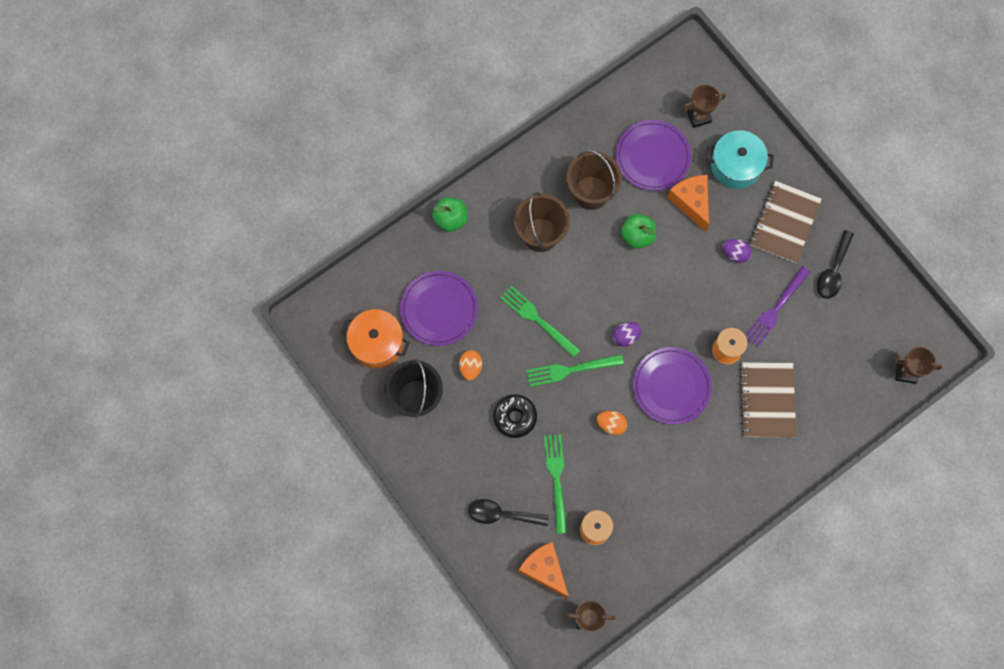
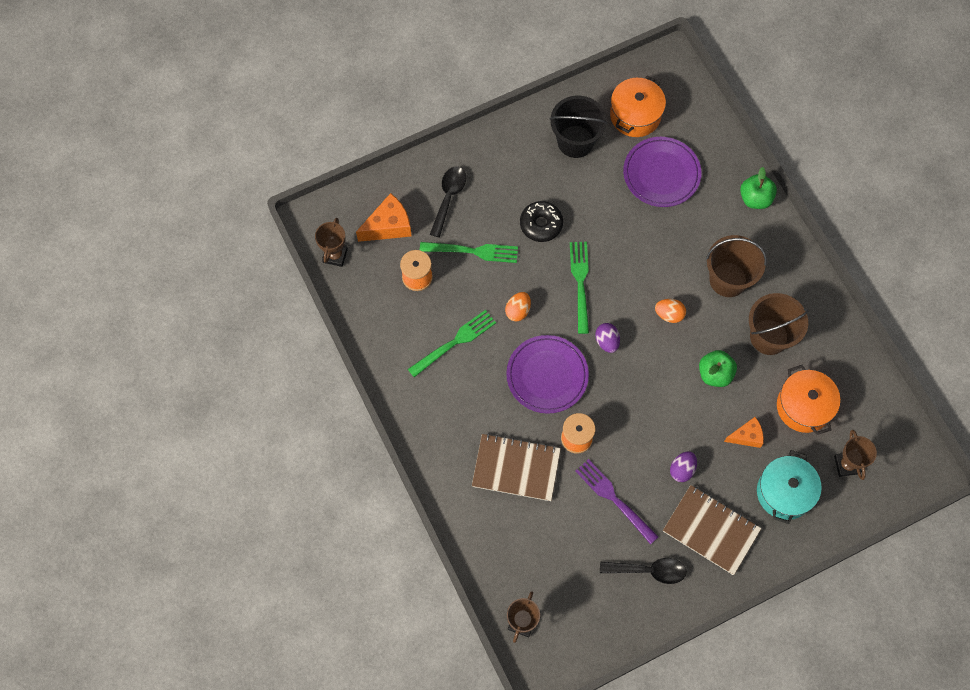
camera: 100 degrees right, 5 degrees down
orange egg [459,350,482,380] -> orange egg moved to [655,299,686,323]
green fork [500,286,580,358] -> green fork moved to [408,310,496,377]
purple plate [616,120,691,191] -> orange pot [777,365,840,435]
orange cheese [667,175,709,232] -> orange cheese [724,417,764,448], size x0.65
black spoon [817,230,854,299] -> black spoon turned 150 degrees clockwise [600,558,687,584]

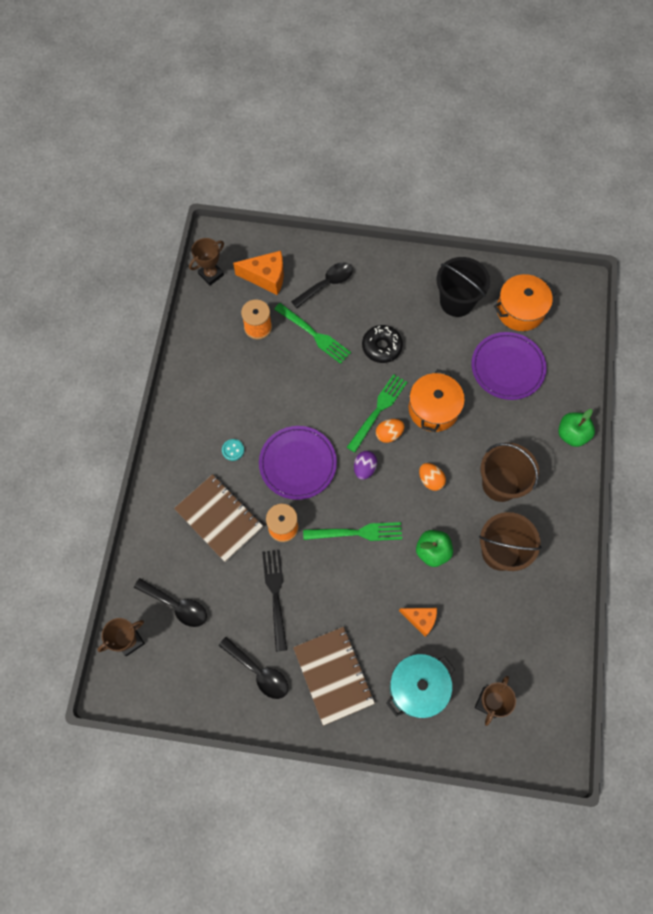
camera: 35 degrees right, 0 degrees up
green fork [408,310,496,377] -> green fork moved to [303,522,402,541]
orange egg [505,292,531,321] -> orange egg moved to [376,419,404,443]
purple fork [575,459,658,544] -> black fork [262,550,287,652]
purple egg [670,451,697,482] -> none
orange pot [777,365,840,435] -> orange pot moved to [409,369,465,432]
none -> black spoon [134,578,207,627]
none -> turquoise button [222,439,244,461]

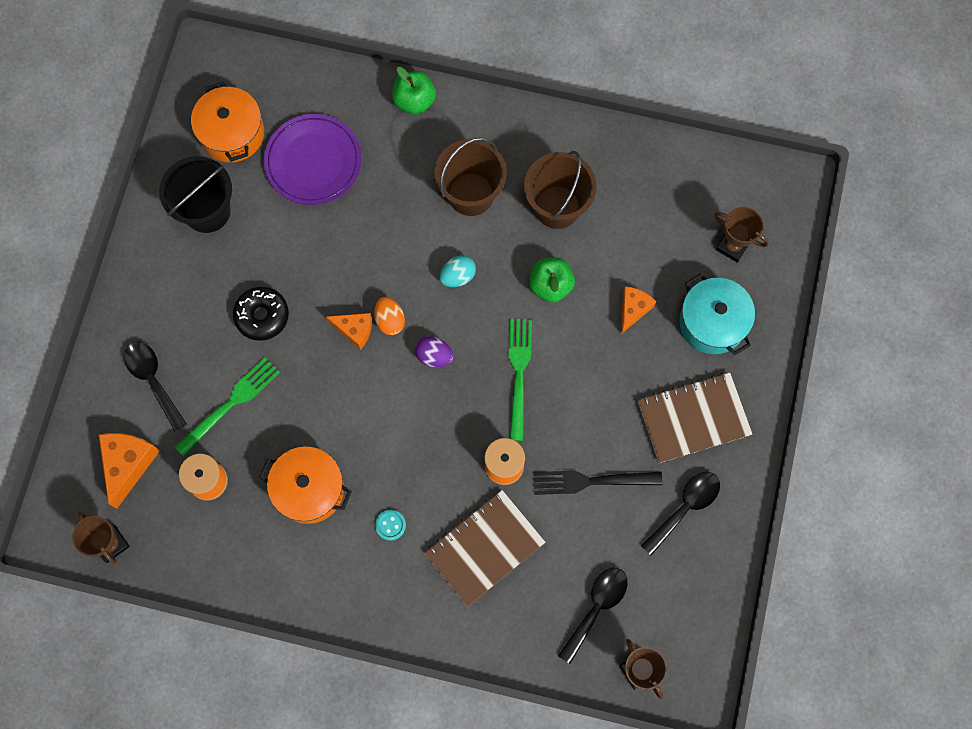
camera: 85 degrees left, 5 degrees up
purple plate [259,426,337,500] -> none
green fork [347,374,407,452] -> orange cheese [326,313,372,350]
orange pot [409,369,465,432] -> orange pot moved to [259,446,352,524]
orange egg [419,463,446,491] -> turquoise egg [440,255,476,287]

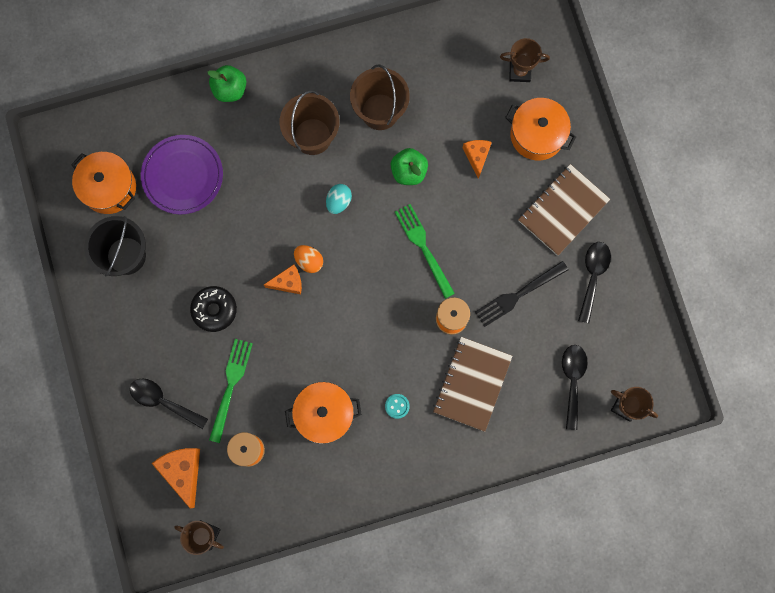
camera: 30 degrees left, 5 degrees up
purple egg [415,336,453,367] -> none
turquoise pot [679,273,755,355] -> orange pot [505,98,576,160]

